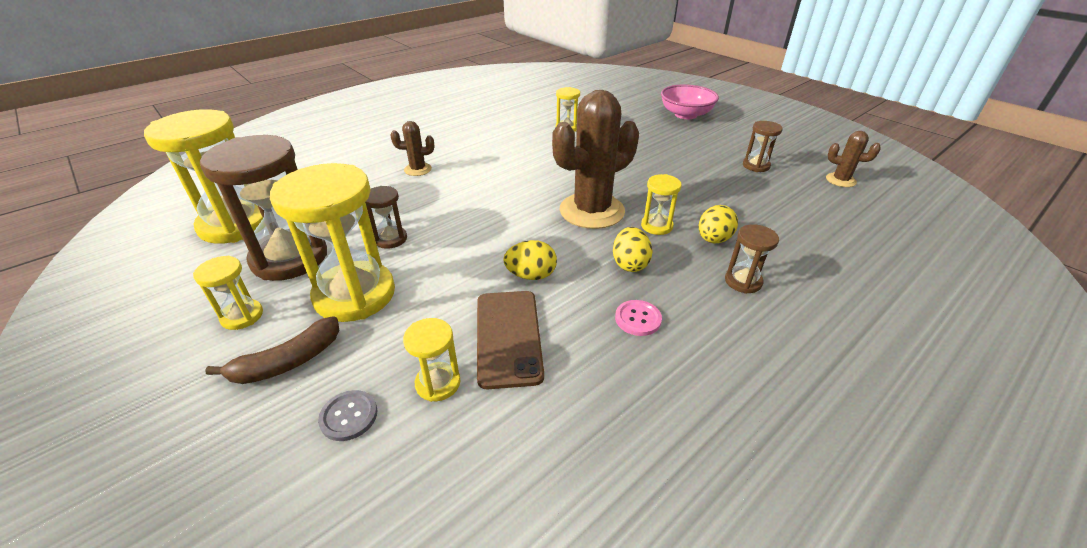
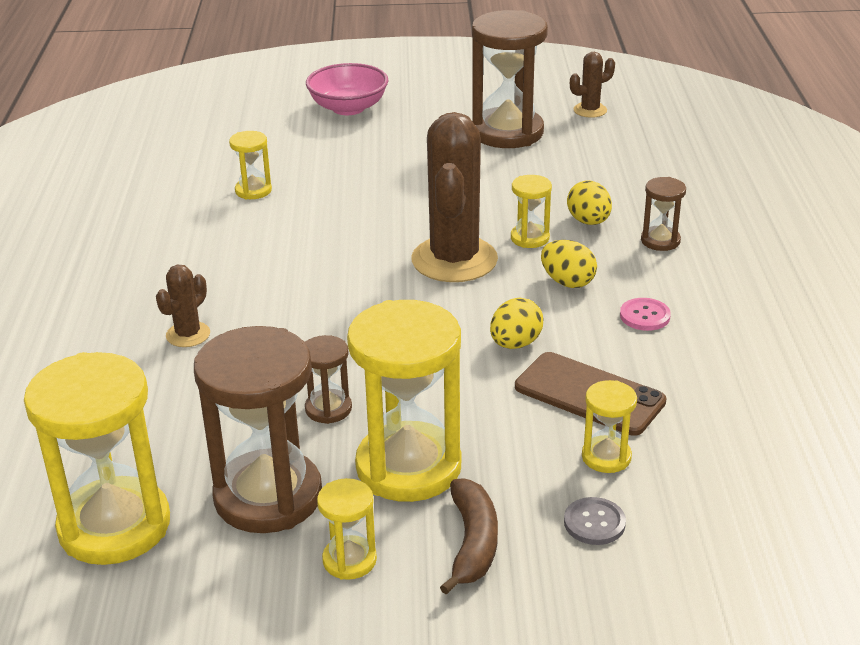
camera: 50 degrees left, 5 degrees down
brown hourglass [743,121,783,172] -> brown hourglass [472,10,548,148], size x2.12

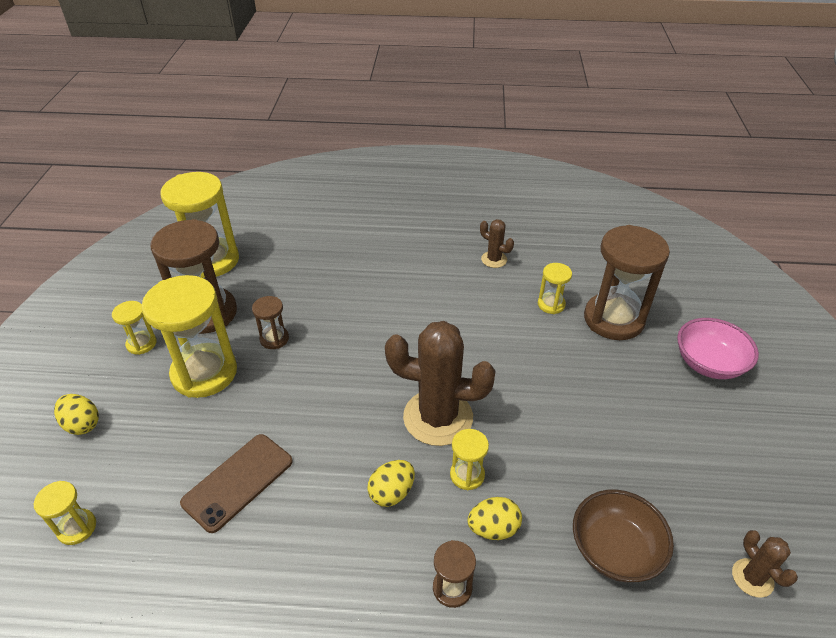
camera: 95 degrees right, 10 degrees up
brown cactus [156,264,210,347] -> brown cactus moved to [480,219,514,268]
brown banana [440,478,498,595] -> none
brown hourglass [472,10,548,148] -> brown hourglass moved to [584,225,670,340]
yellow egg [490,298,543,349] -> yellow egg moved to [54,394,99,435]
grey button [564,497,626,545] -> none
yellow hourglass [582,380,637,473] -> yellow hourglass moved to [34,481,96,545]
pink button [620,298,671,331] -> none
none -> brown bowl [573,489,674,582]

